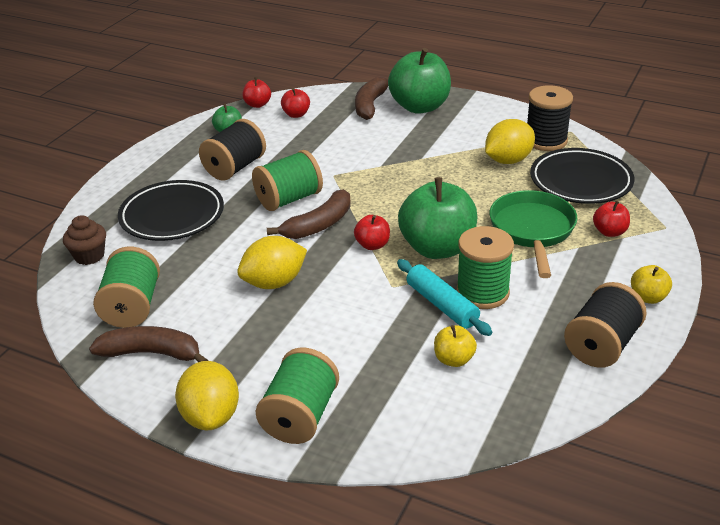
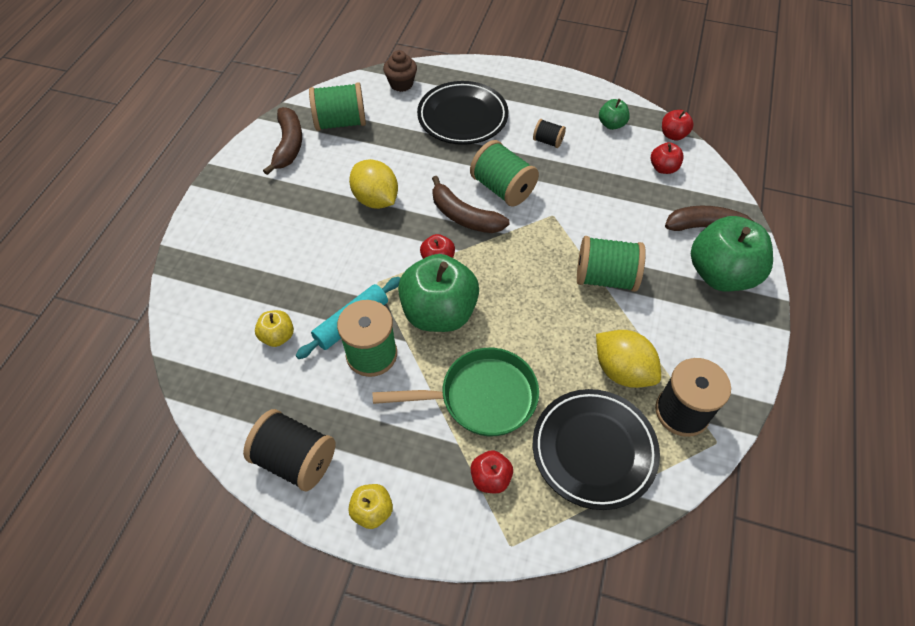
camera: 80 degrees right, 20 degrees up
yellow lemon [175,361,239,430] -> none
black spool [199,119,266,181] -> black spool [533,119,566,148], size x0.52
green spool [256,348,339,444] -> green spool moved to [577,236,646,292]

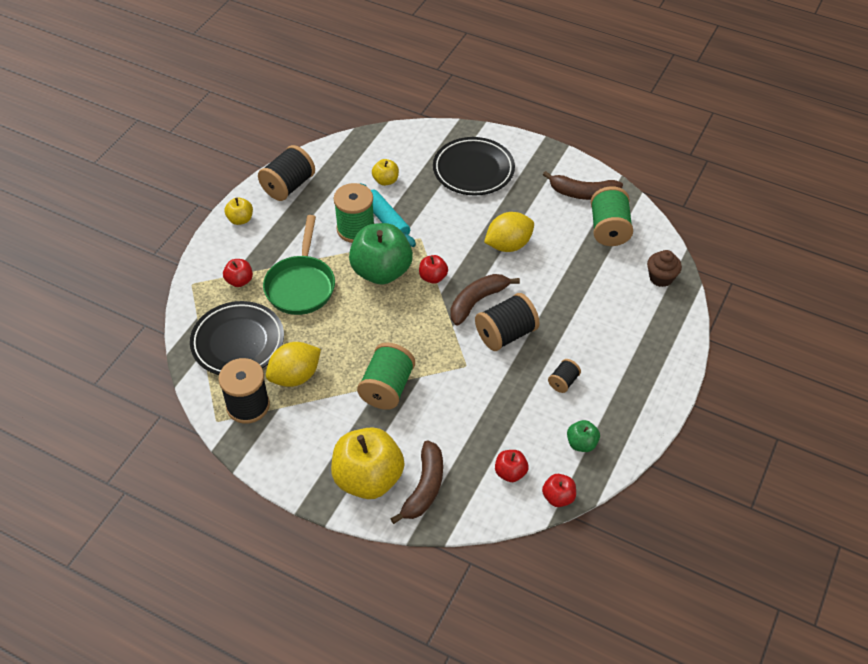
camera: 100 degrees right, 5 degrees down
black plate [417,81,508,145] -> black plate moved to [433,137,515,196]
green spool [470,140,539,207] -> black spool [475,293,539,351]
green apple [691,216,773,292] -> yellow apple [331,427,404,499]

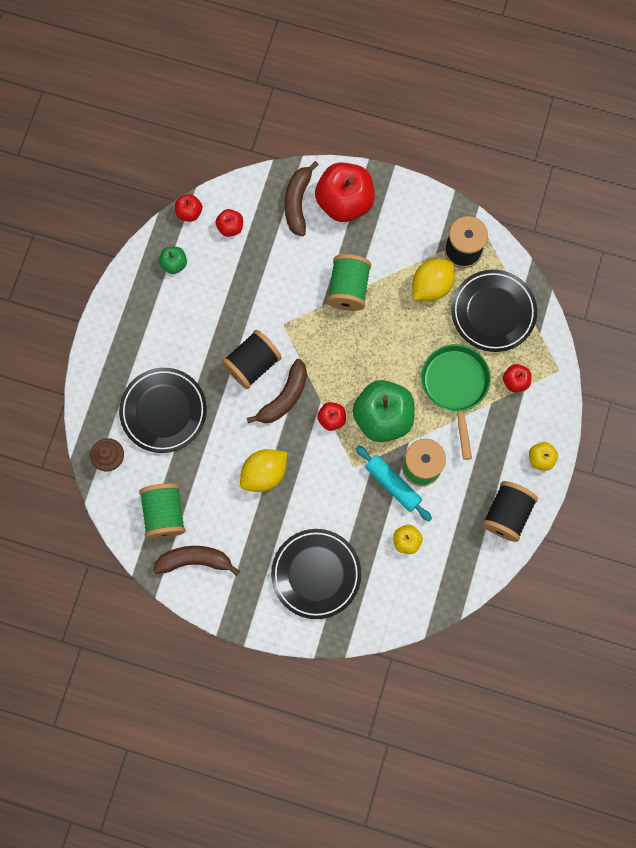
camera: 170 degrees right, 25 degrees up
yellow apple [331,427,404,499] -> red apple [315,162,375,222]
black spool [548,359,581,393] -> none
none -> black plate [119,368,207,453]

